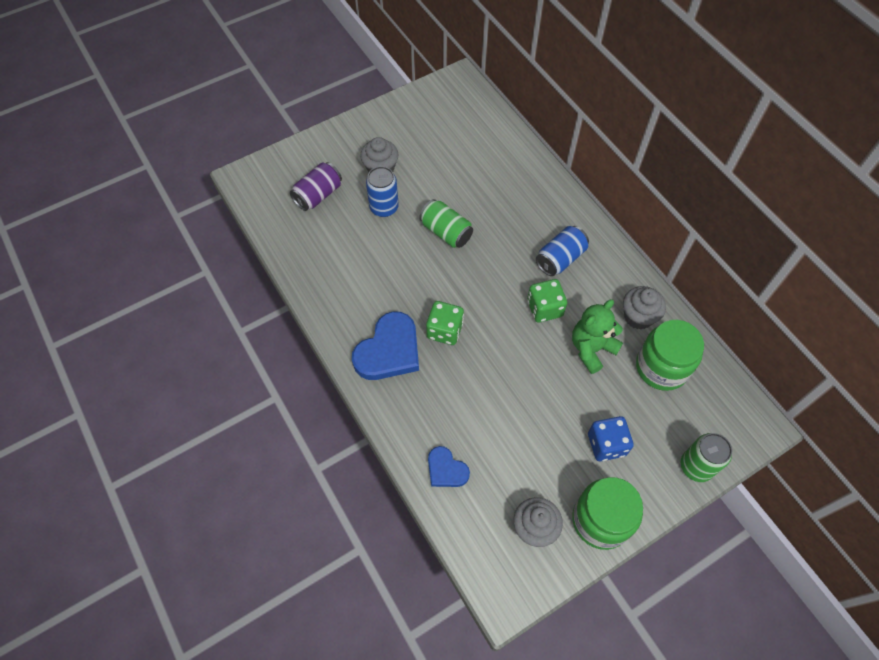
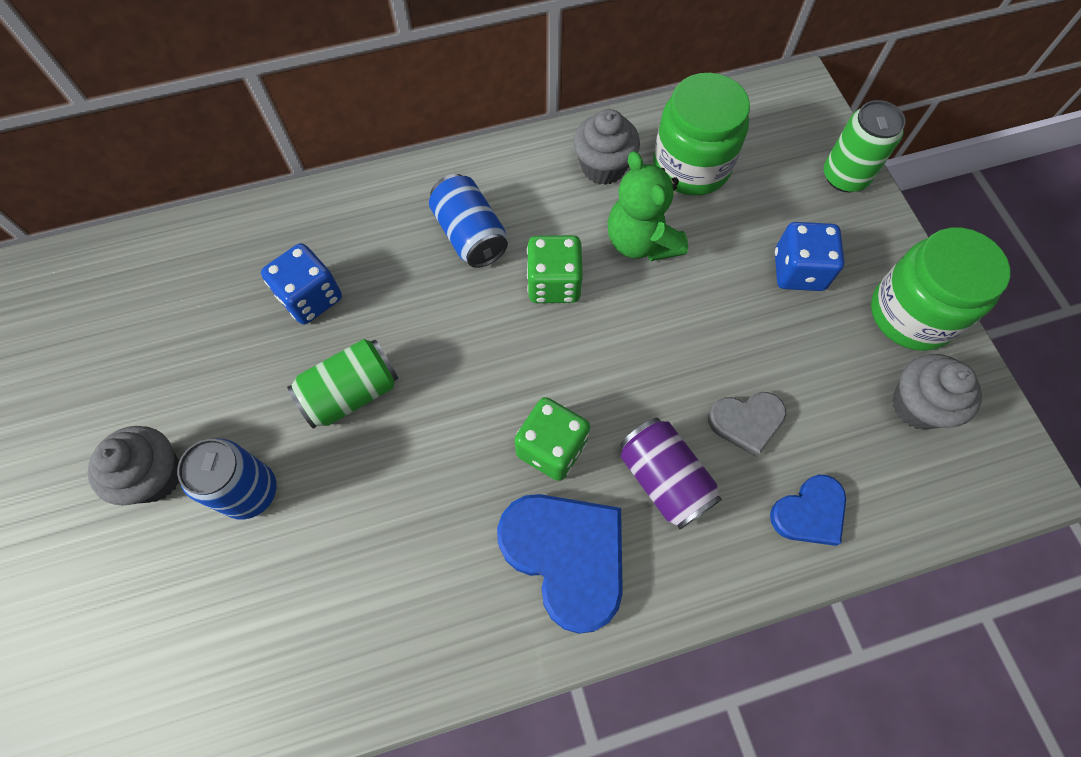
camera: 75 degrees left, 5 degrees up
purple can [290,162,342,211] -> purple can moved to [620,418,722,530]
none -> blue dice [261,243,342,324]
none -> grey heart [708,392,787,457]

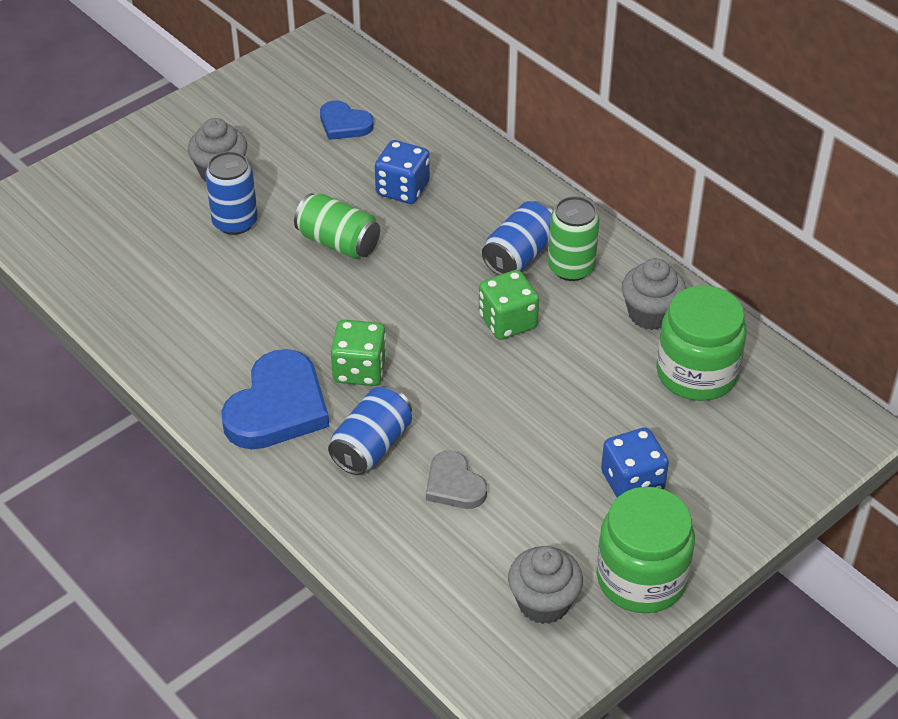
camera: 65 degrees right, 20 degrees down
green teddy bear [608,151,688,261] -> none
purple can [620,418,722,530] -> blue can [328,386,412,475]
blue heart [770,475,846,546] -> blue heart moved to [320,100,374,140]
green can [824,100,906,192] -> green can moved to [548,196,599,281]

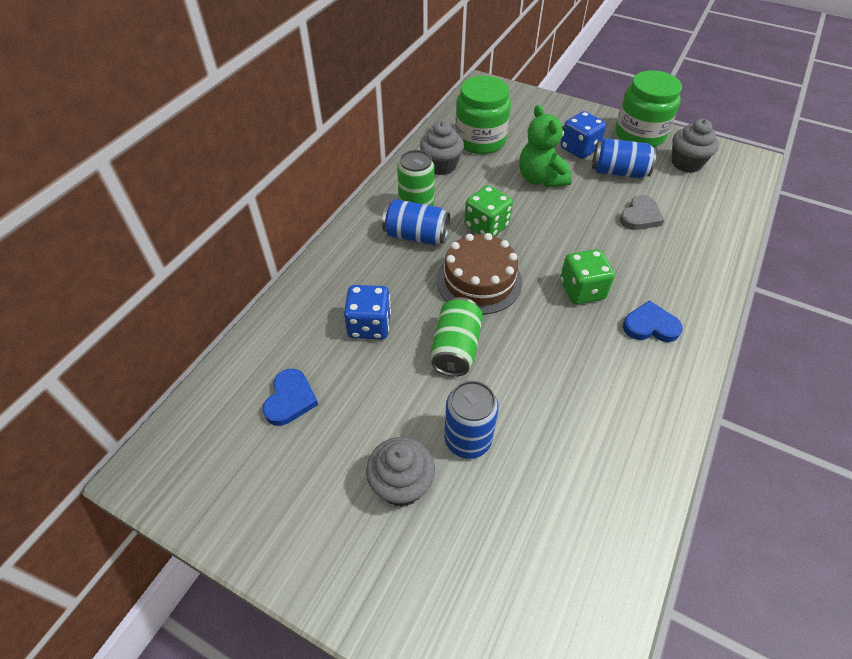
camera: 110 degrees left, 5 degrees up
blue heart [221,349,329,449] -> blue heart [623,300,683,342], size x0.56
blue can [328,386,412,475] -> blue can moved to [592,138,657,178]
none -> brown cake [437,233,522,314]
none -> green teddy bear [519,105,572,187]

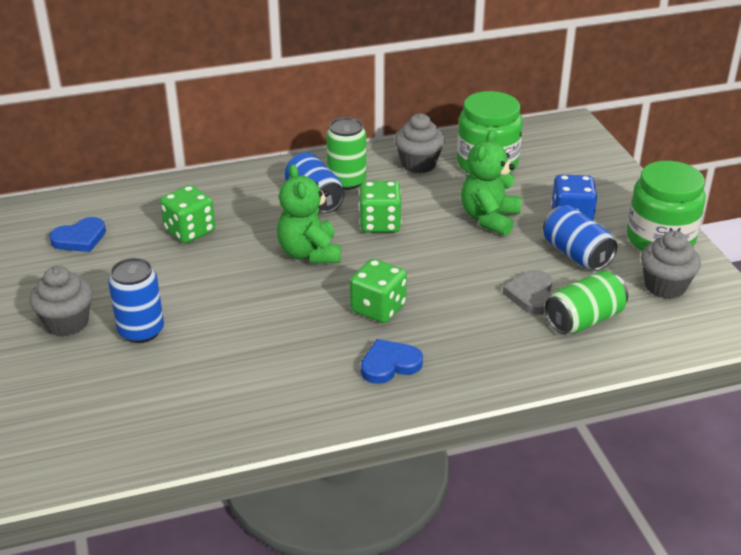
camera: 45 degrees right, 15 degrees down
blue dice [344,285,391,339] -> green dice [160,185,215,243]
green can [430,297,483,377] -> green can moved to [545,270,628,334]
brown cake [437,233,522,314] -> green teddy bear [277,164,341,263]
grey heart [620,195,664,230] -> grey heart turned 105 degrees clockwise [503,270,552,315]
blue heart [623,300,683,342] -> blue heart turned 75 degrees counterclockwise [361,339,423,384]

